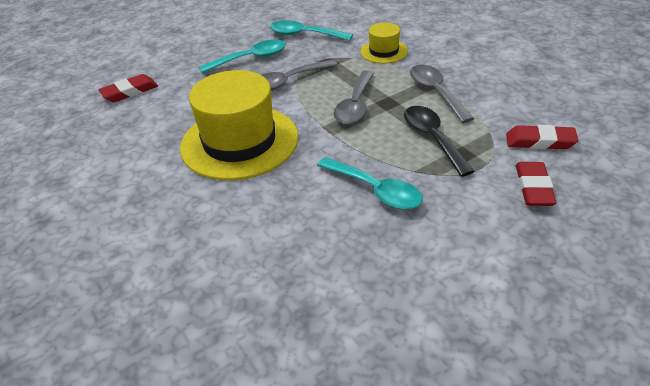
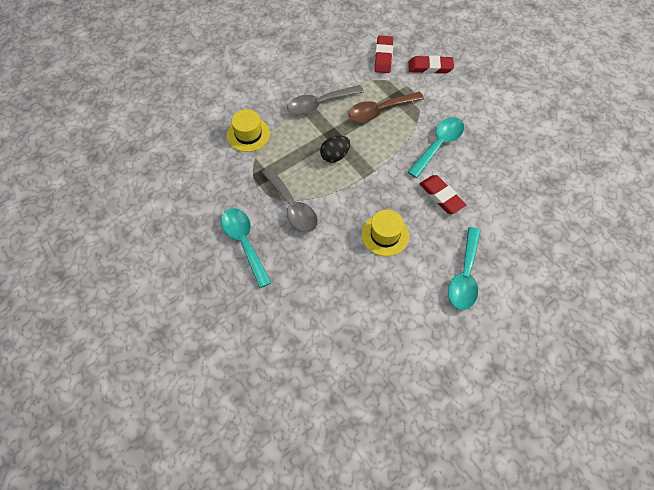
camera: 95 degrees left, 20 degrees up
red eraser [98,74,158,102] -> red eraser moved to [419,175,466,214]
yellow hat [180,70,298,180] -> yellow hat [361,210,409,256], size x0.48
turquoise spoon [270,20,353,41] -> turquoise spoon moved to [448,227,481,310]
grey spoon [334,70,374,125] -> black egg [320,135,350,163]
black spoon [404,106,475,177] -> brown spoon [348,92,424,122]

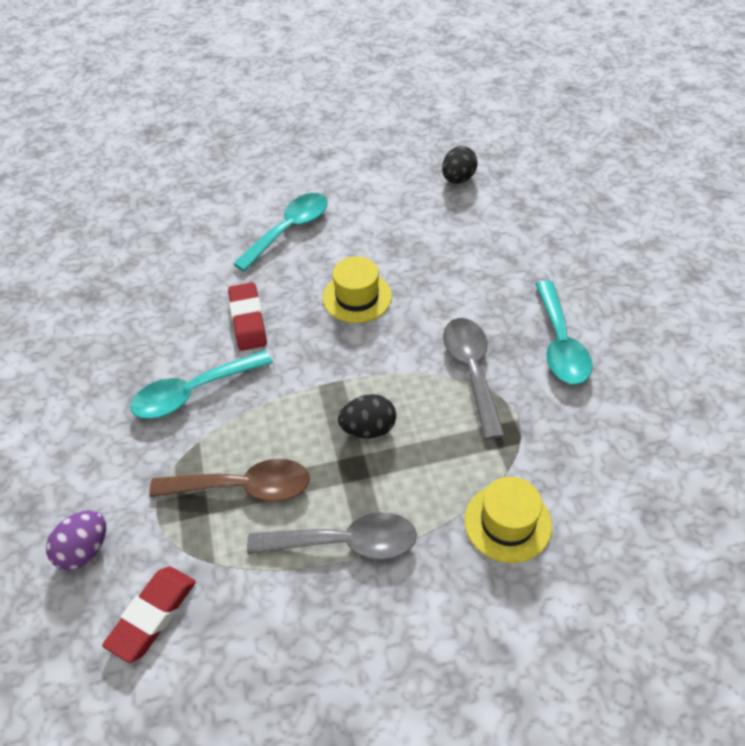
camera: 155 degrees left, 10 degrees down
red eraser [408,55,454,74] -> purple egg [46,510,106,570]
none -> black egg [442,146,478,184]

